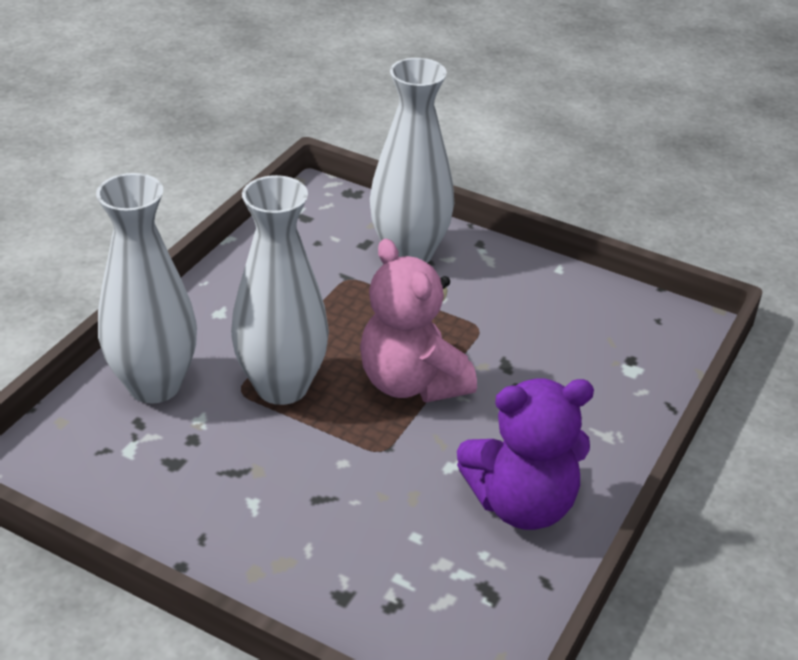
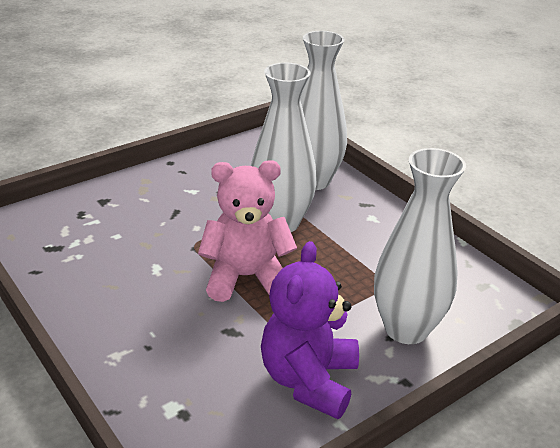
camera: 115 degrees right, 5 degrees down
purple teddy bear [457,378,594,530] -> purple teddy bear moved to [261,241,359,419]

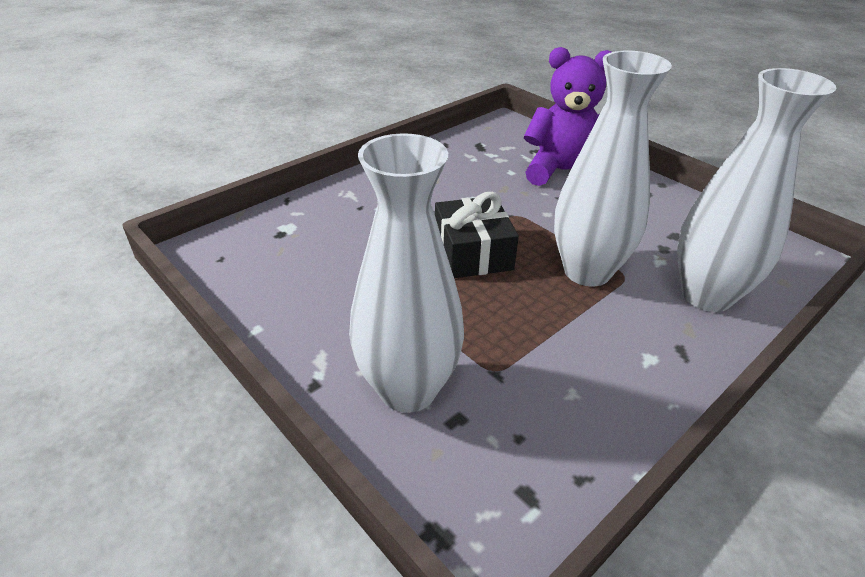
camera: 85 degrees right, 5 degrees up
pink teddy bear [198,160,297,302] -> black gift [435,192,519,278]
purple teddy bear [261,241,359,419] -> purple teddy bear moved to [524,47,611,186]

